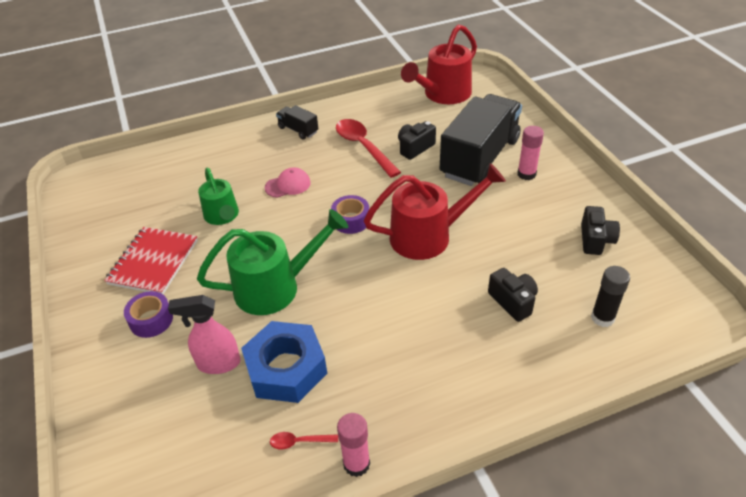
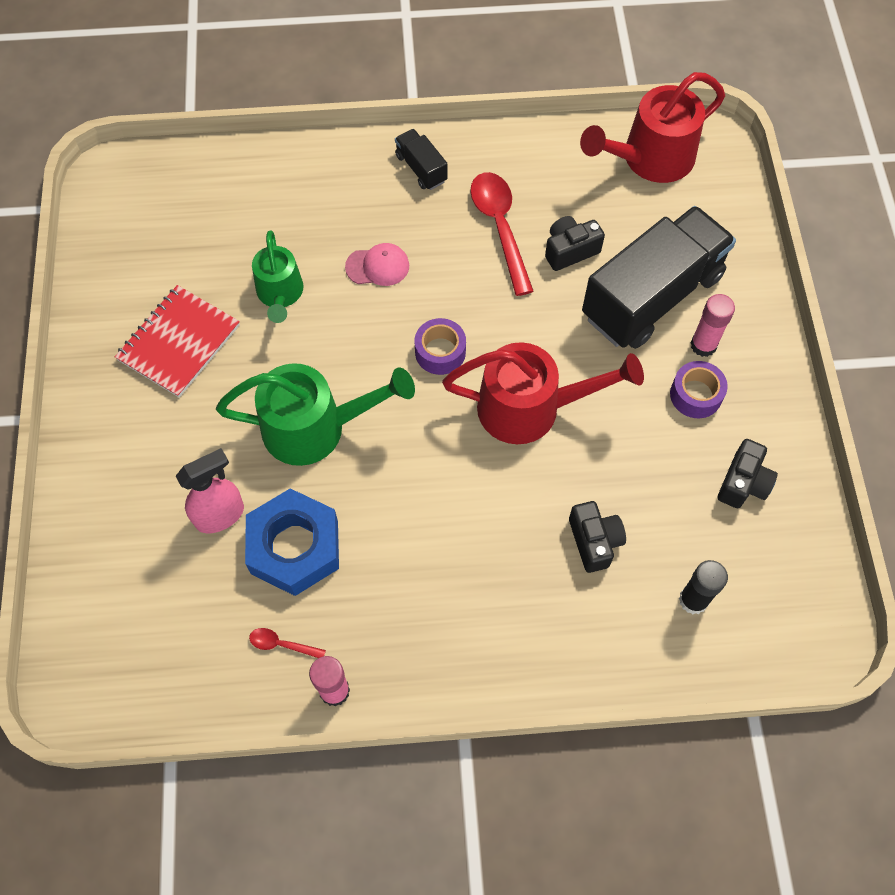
camera: 15 degrees right, 20 degrees up
purple tape [124,291,173,338] -> purple tape moved to [670,361,728,418]
pink spray bottle [168,295,240,374] -> pink spray bottle turned 135 degrees clockwise [176,448,244,533]

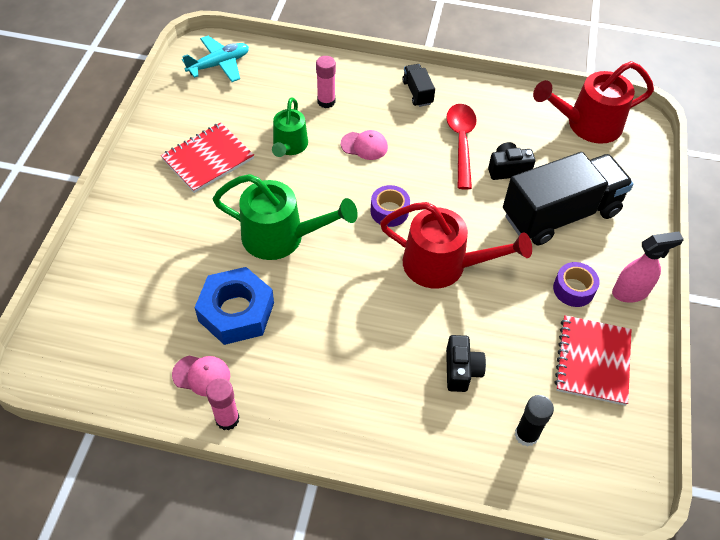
camera: 15 degrees right, 10 degrees down
pink spray bottle [176,448,244,533] -> pink spray bottle moved to [612,231,684,303]
red spoon [249,628,326,658] -> pink cap [172,355,230,396]
pink glue stick [691,294,735,357] -> pink glue stick moved to [316,56,336,108]
black camera [718,439,778,508] -> red notebook [554,315,632,406]
none -> turquoise plane [182,36,249,82]

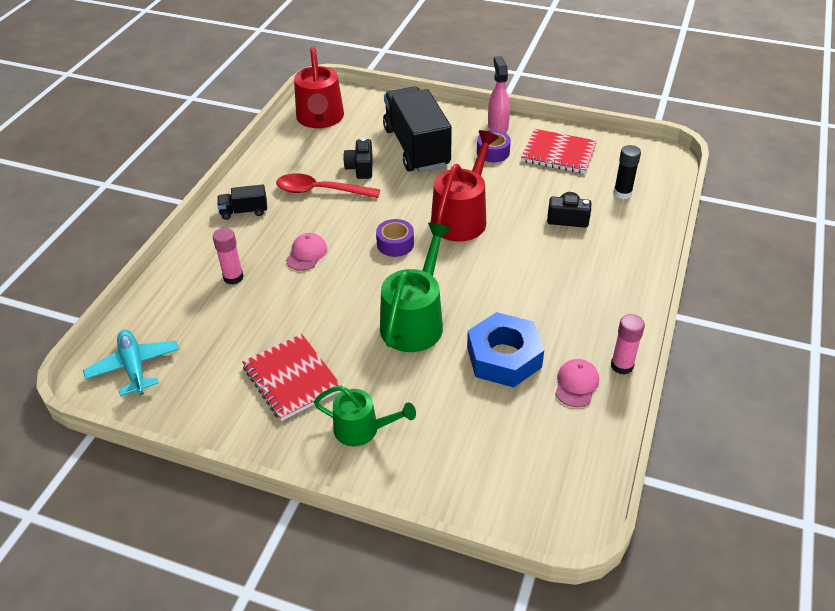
camera: 80 degrees left, 10 degrees down
green watering can [272,98,308,157] -> green watering can moved to [314,386,416,447]

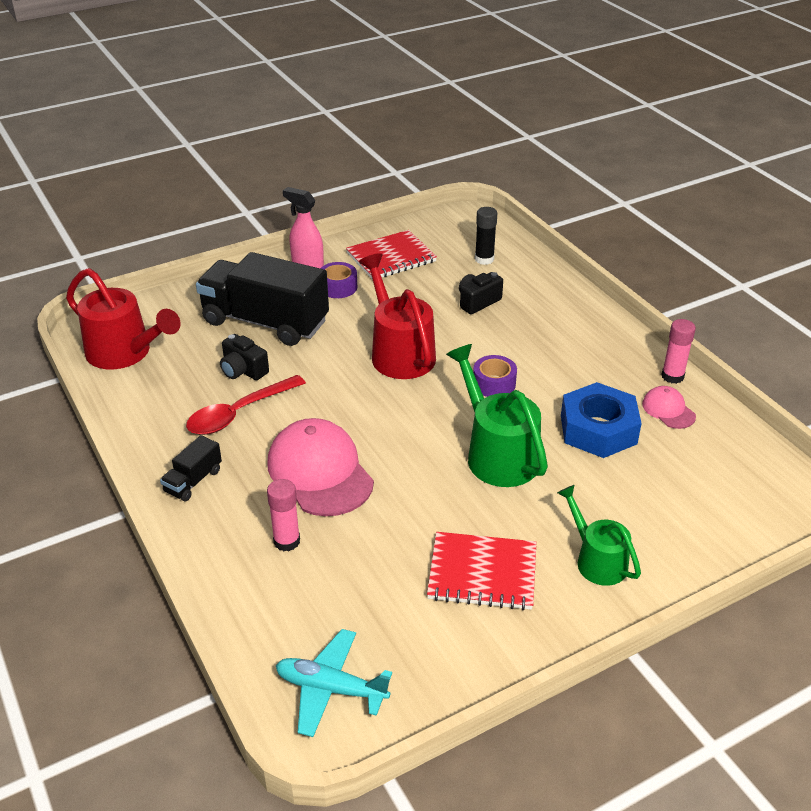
camera: 50 degrees left, 5 degrees down
pink cap [286,233,327,271] -> pink cap [267,418,374,516], size x2.03
green watering can [314,386,416,447] -> green watering can turned 90 degrees counterclockwise [557,485,641,586]
purple tape [376,219,414,257] -> purple tape moved to [473,355,517,397]

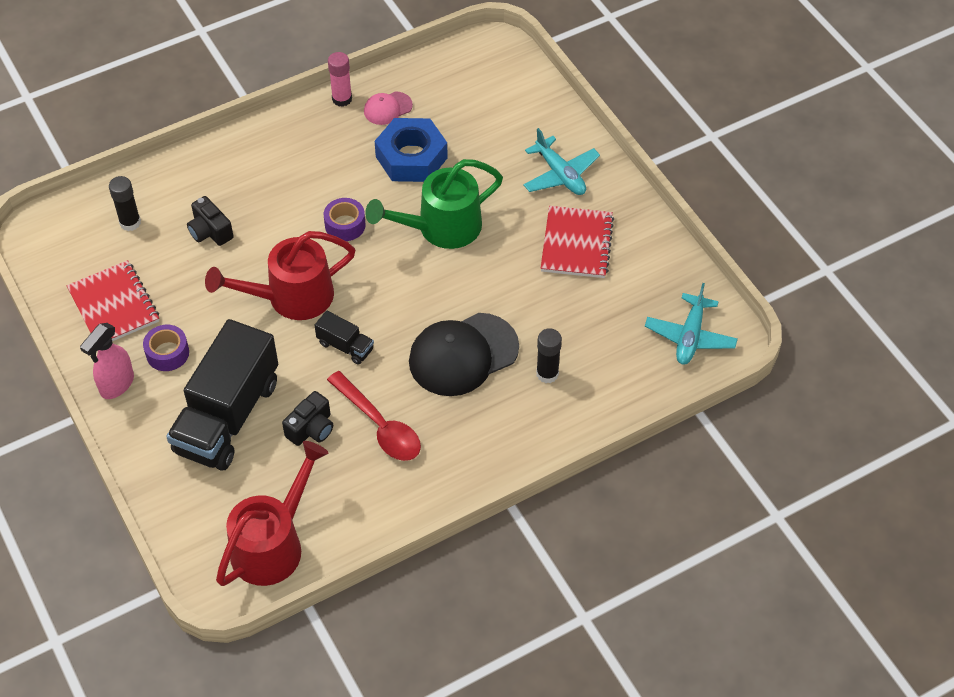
camera: 90 degrees left, 15 degrees up
black truck [160,435,222,502] -> black truck moved to [315,311,374,365]
pink cap [267,418,374,516] -> black cap [409,313,519,396]
pink glue stick [267,479,300,551] -> black glue stick [536,328,562,383]
green watering can [557,485,641,586] -> turquoise plane [523,128,600,195]

